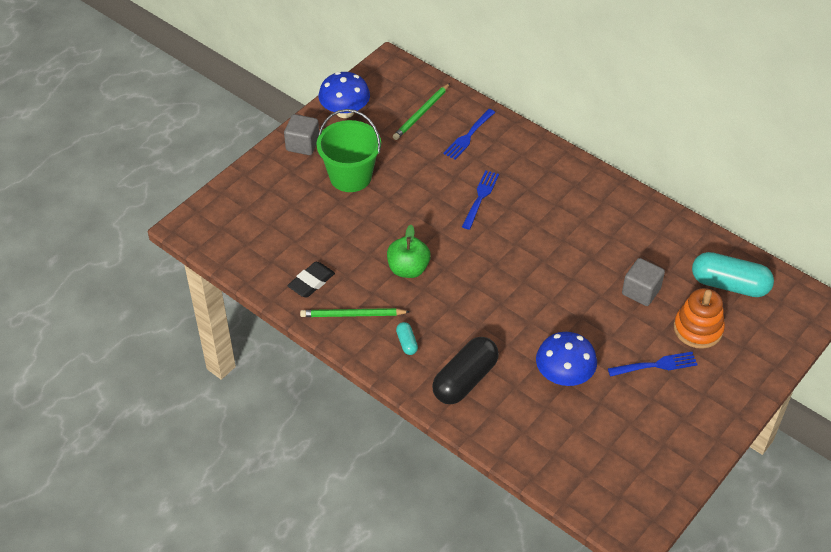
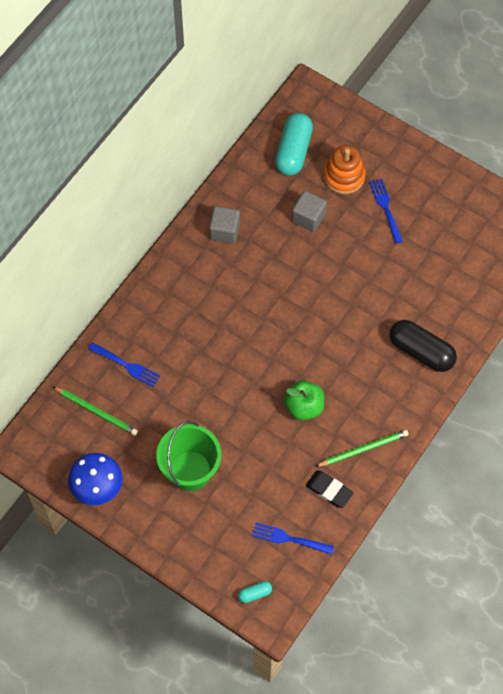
camera: 95 degrees left, 15 degrees up
grey cube [284,114,319,155] -> grey cube moved to [209,206,240,244]
green pencil [300,308,410,317] -> green pencil turned 105 degrees counterclockwise [315,430,409,467]
turquoise capsule [396,322,418,355] -> turquoise capsule moved to [238,581,272,603]
blue fork [462,170,499,230] -> blue fork moved to [252,522,334,555]
blue mushroom [536,332,597,386] -> none

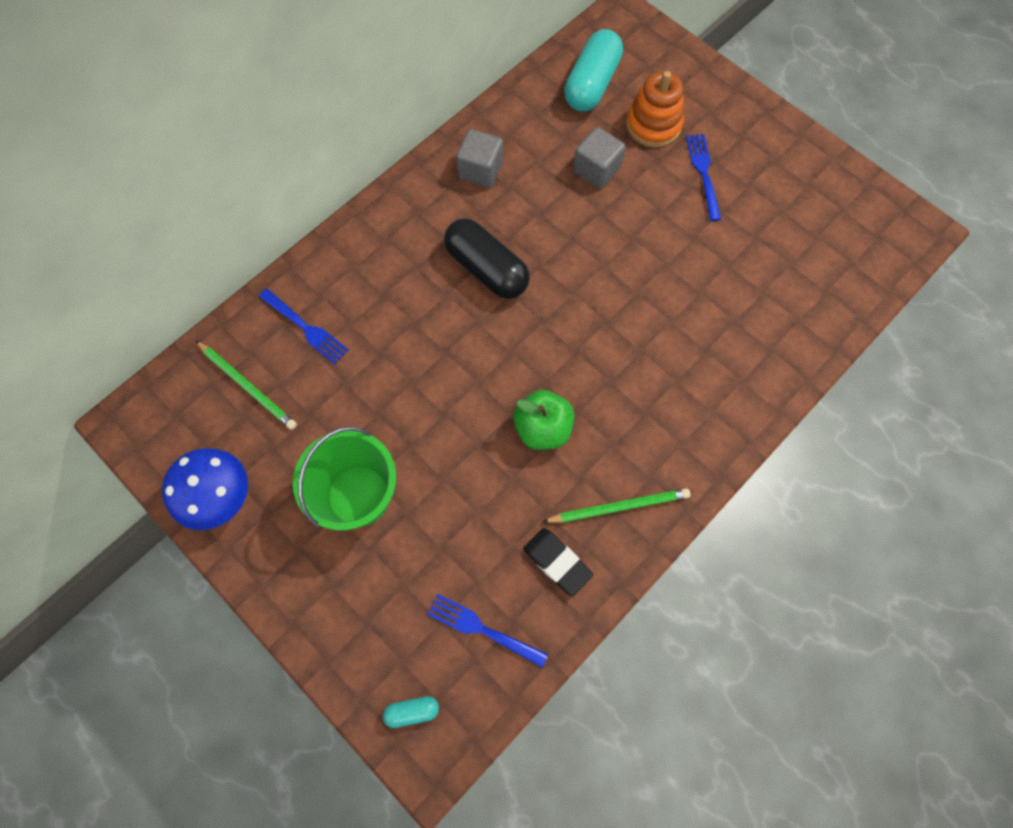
camera: 10 degrees right, 5 degrees up
black capsule [389,320,457,372] -> black capsule moved to [444,218,530,299]

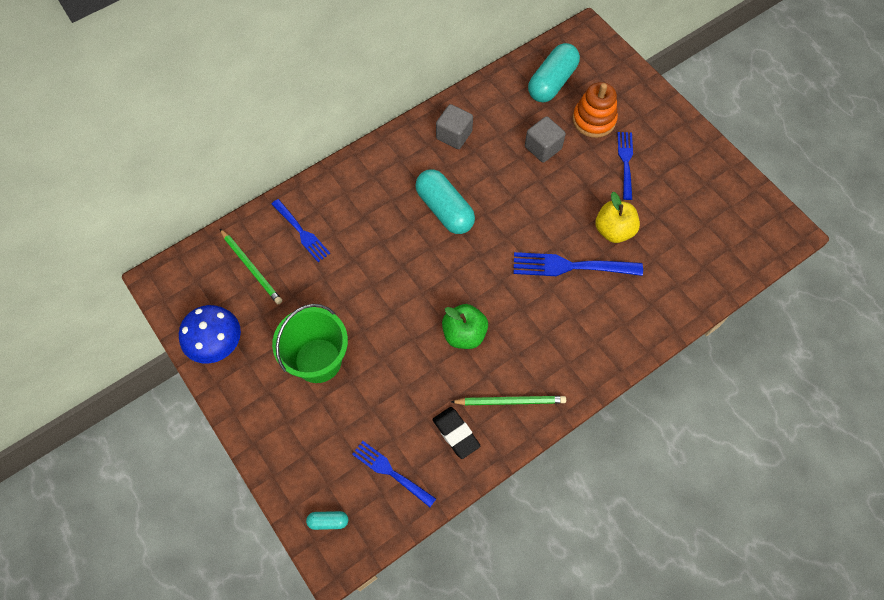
camera: 10 degrees right, 5 degrees down
black capsule [444,218,530,299] -> turquoise capsule [415,169,475,234]
none -> blue fork [513,252,643,276]
none -> yellow apple [596,192,640,243]

